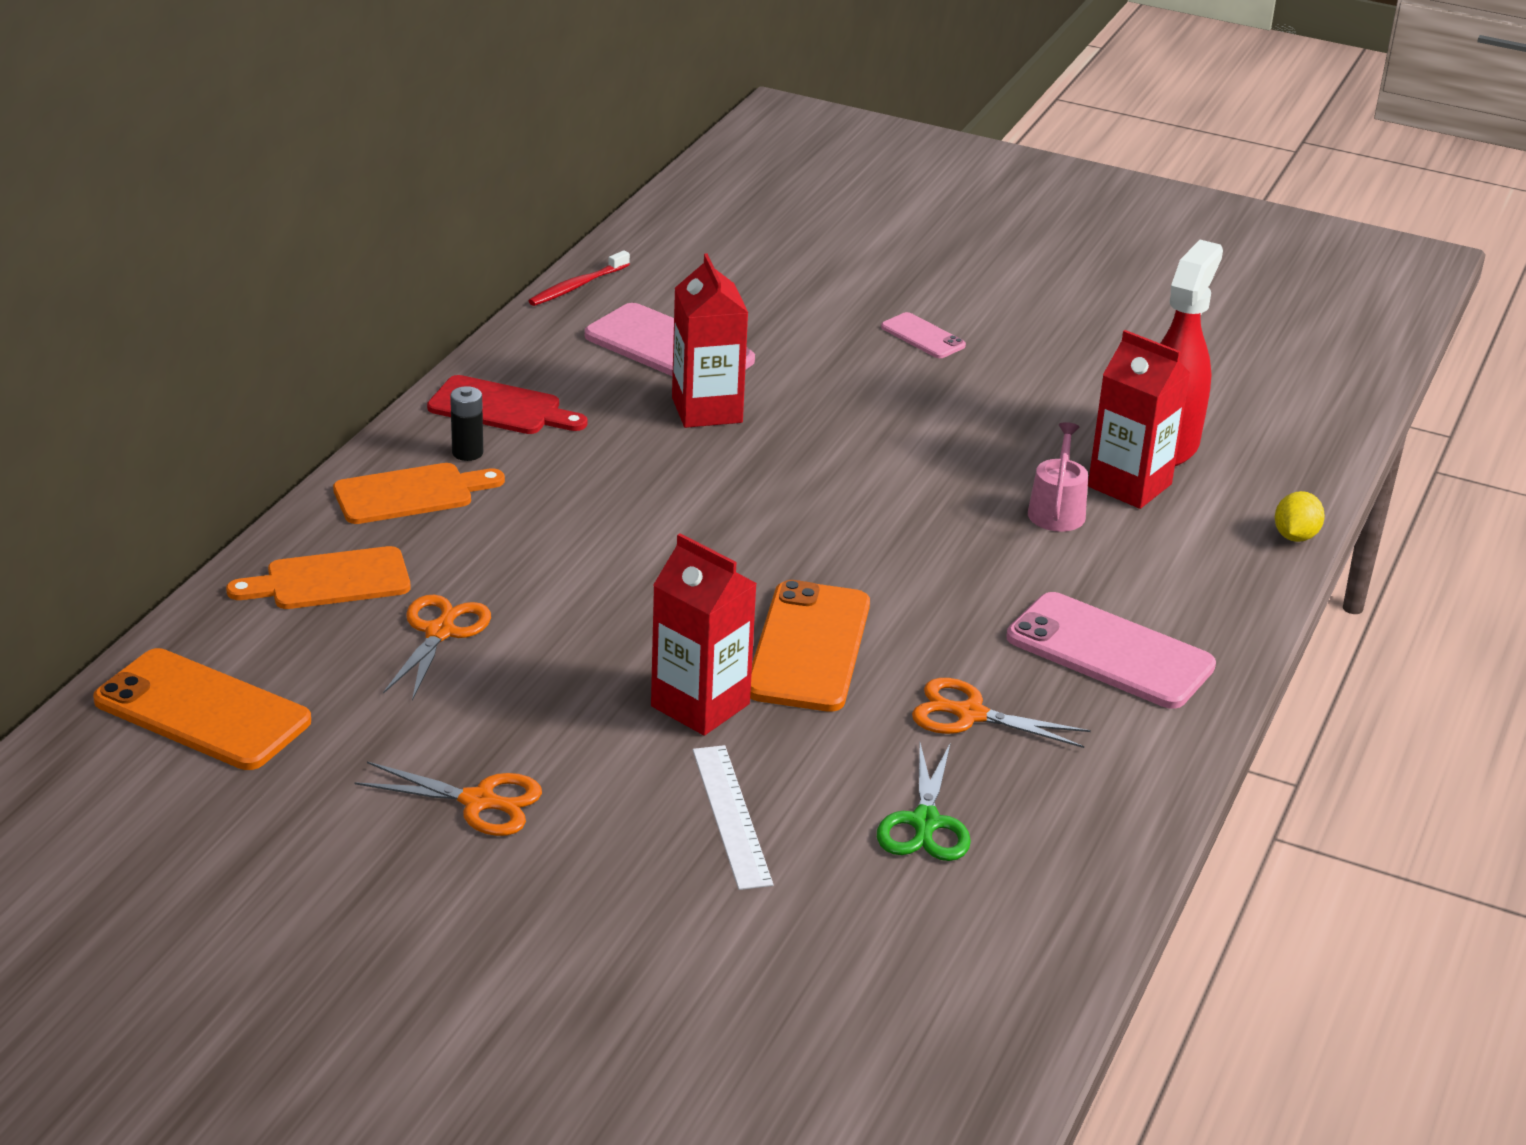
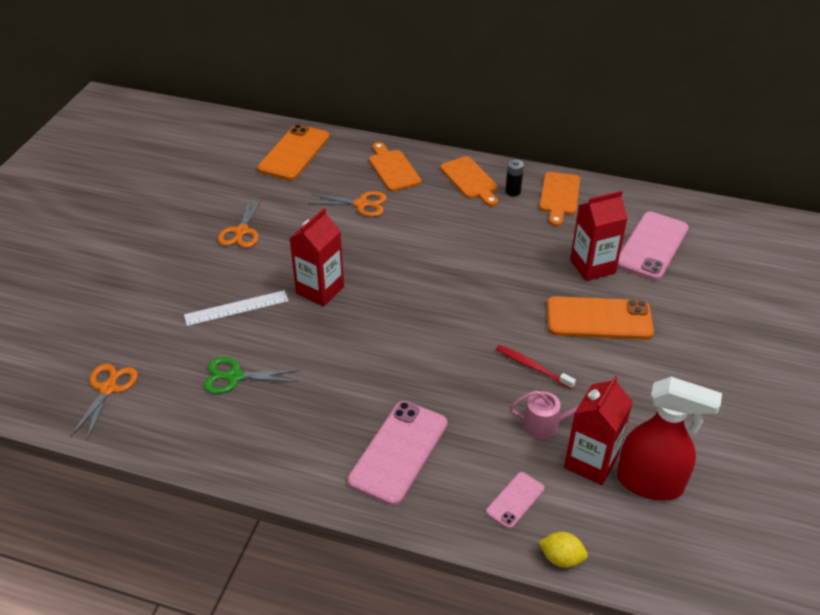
camera: 85 degrees right, 10 degrees up
red cutting board [427,375,588,434] -> orange cutting board [539,172,580,226]
red toothbrush [528,250,630,306] -> red toothbrush moved to [496,345,576,389]
orange phone [750,580,870,712] -> orange phone moved to [547,296,654,340]
pink phone [881,312,966,358] -> pink phone moved to [486,472,545,529]
orange scissors [912,678,1091,748] -> orange scissors moved to [70,364,138,439]

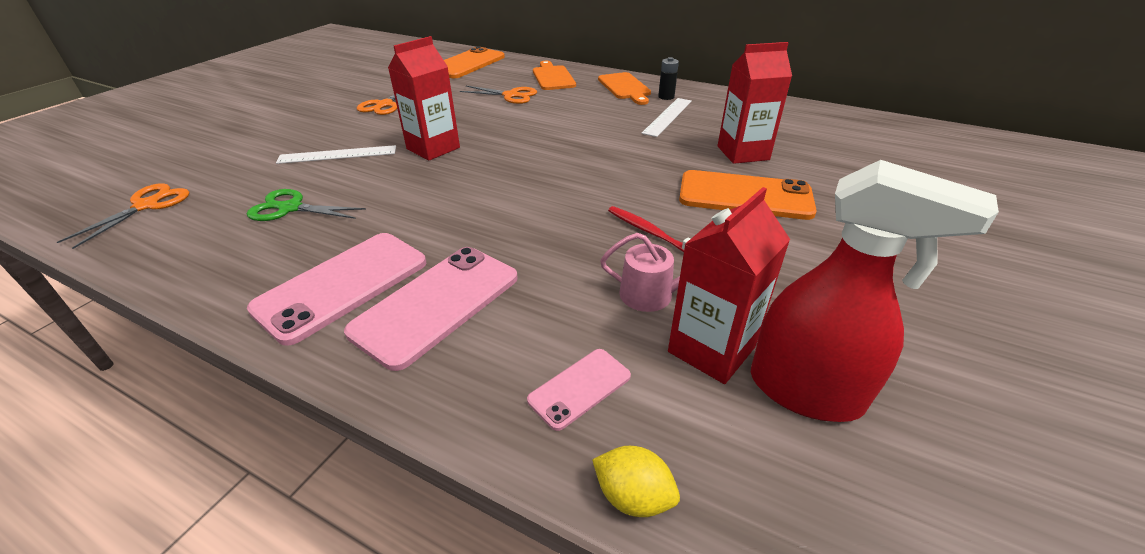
camera: 10 degrees right, 5 degrees down
orange cutting board [539,172,580,226] -> none
pink phone [617,211,689,280] -> pink phone moved to [247,233,426,346]
none -> white ruler [641,98,692,137]

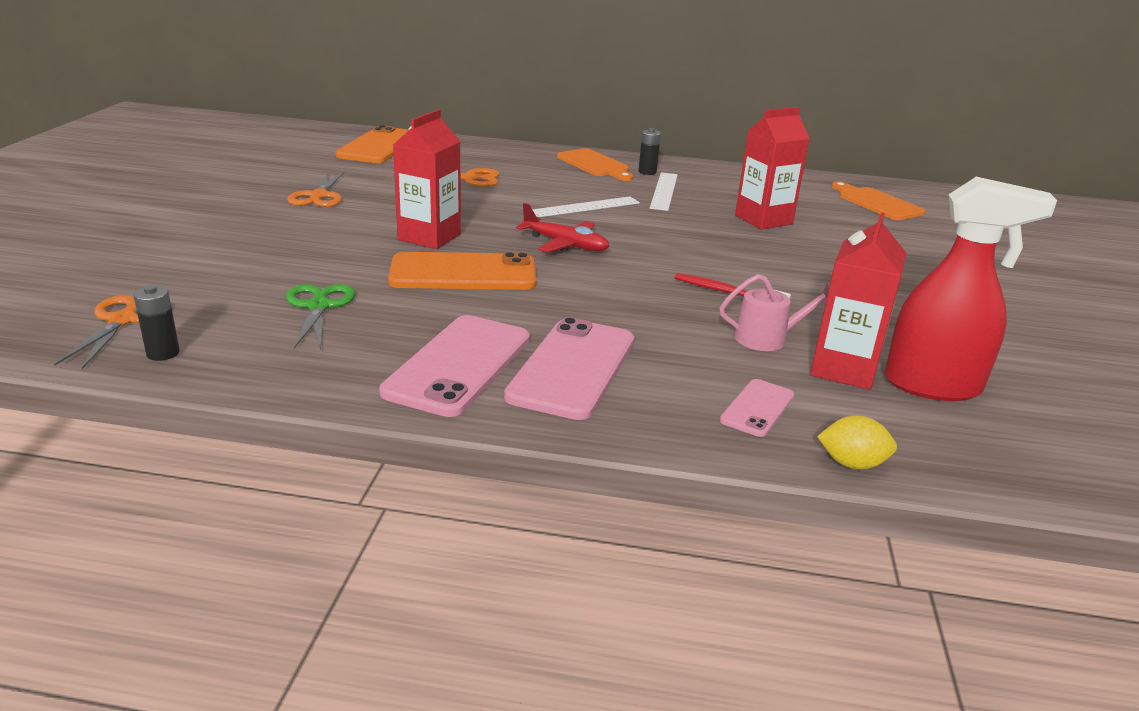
camera: 20 degrees left, 10 degrees down
green scissors [247,189,366,221] -> green scissors turned 90 degrees clockwise [286,284,355,350]
white ruler [276,145,396,164] -> white ruler moved to [532,196,640,217]
orange cutting board [533,61,576,90] -> orange cutting board moved to [831,181,925,220]
orange phone [679,170,817,220] -> orange phone moved to [388,252,537,290]
none -> black battery [133,285,180,361]
none -> red plane [516,203,609,252]

